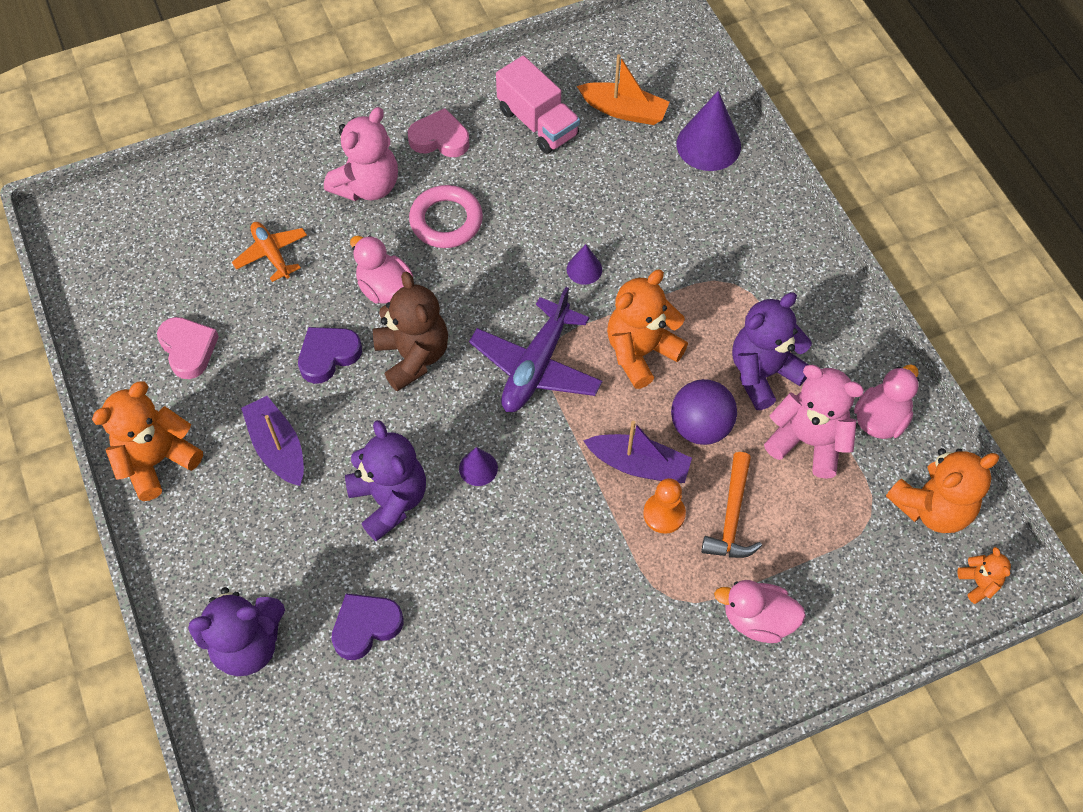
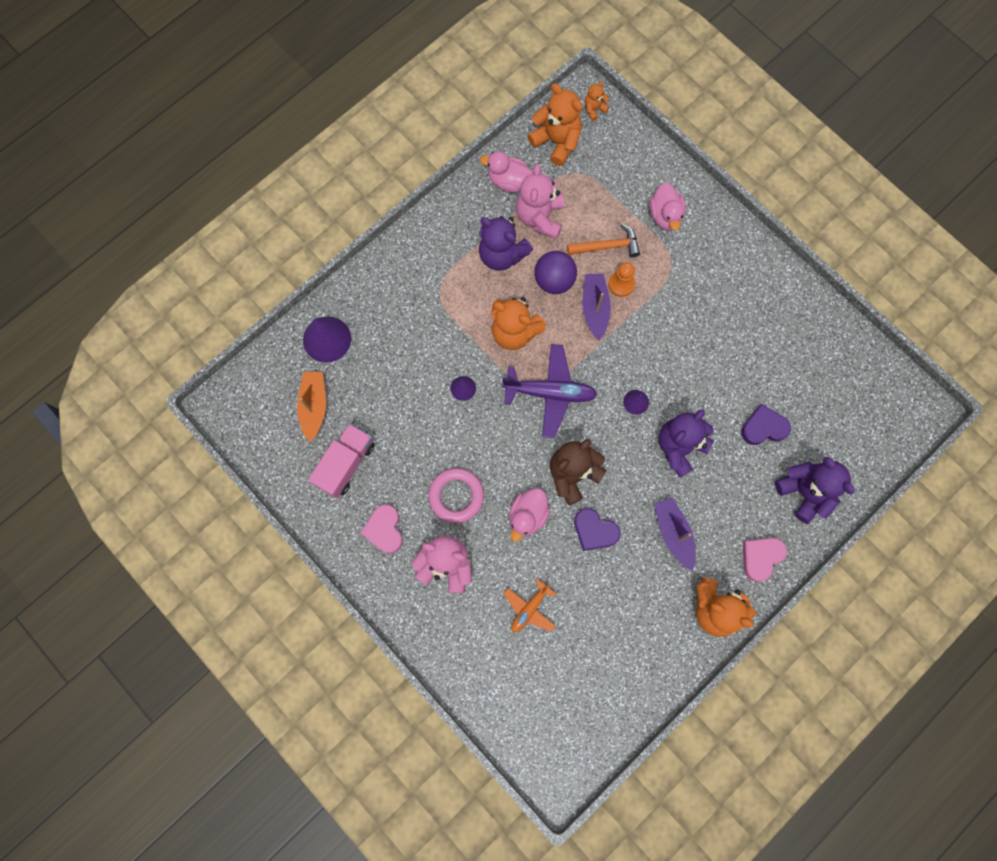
camera: 110 degrees left, 15 degrees up
pink heart [157,317,219,379] -> pink heart moved to [743,538,787,582]
purple boat [241,396,304,486] -> purple boat turned 120 degrees clockwise [654,497,696,571]
purple heart [331,593,404,660] -> purple heart turned 135 degrees clockwise [741,404,791,445]

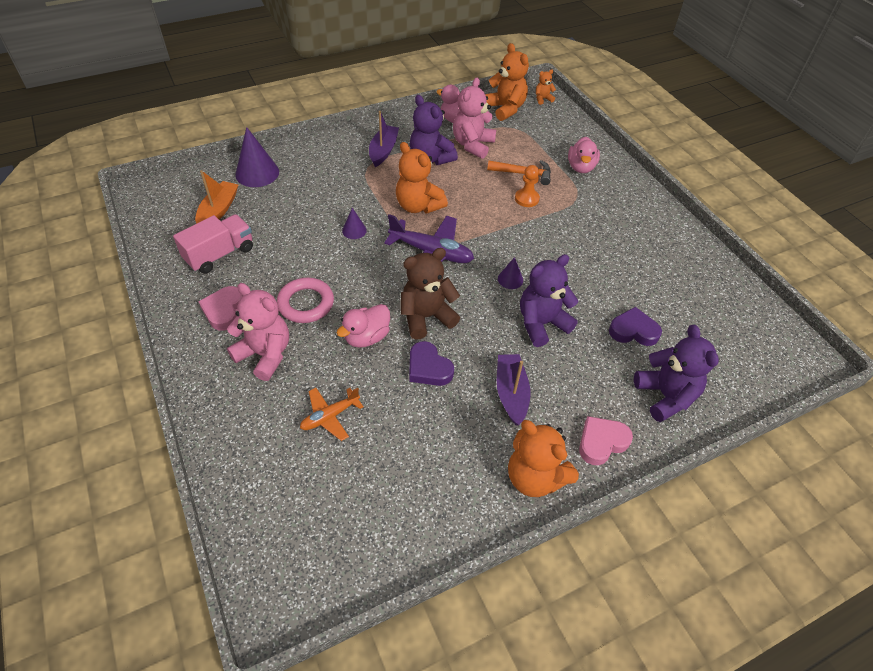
camera: 15 degrees right, 25 degrees down
purple ball [534,251,577,294] -> none
purple boat [583,273,611,340] -> purple boat moved to [369,111,399,167]

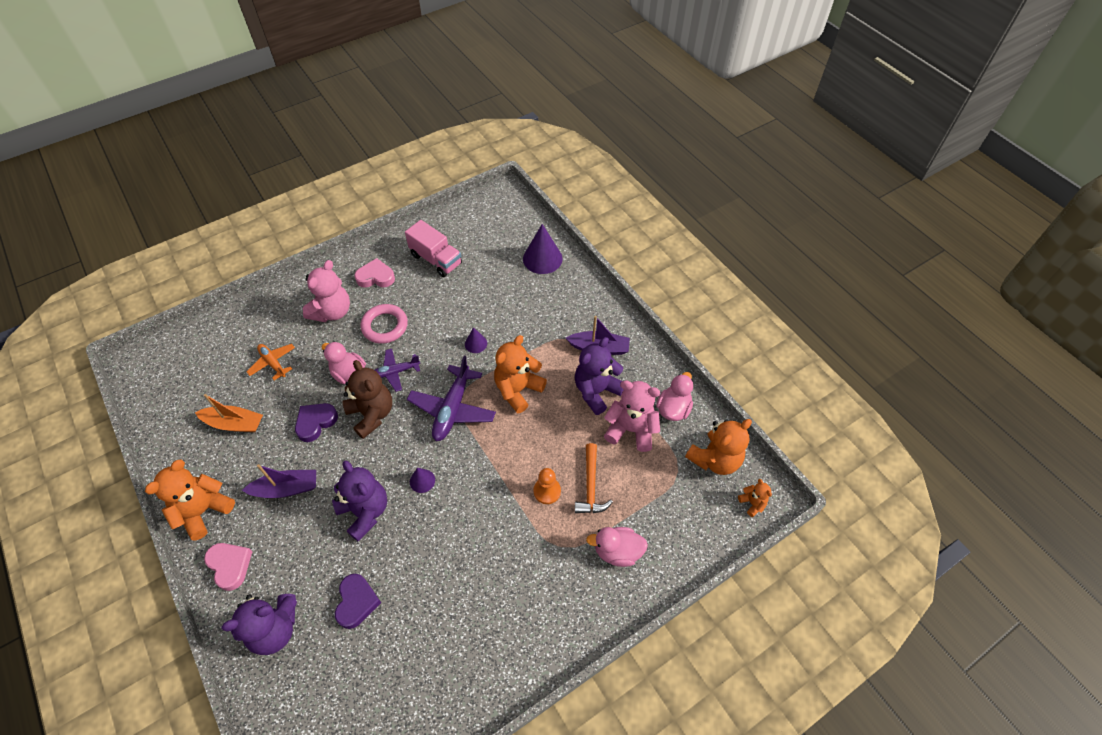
camera: 85 degrees right, 5 degrees up
orange boat [195,170,238,224] -> orange boat moved to [195,394,263,432]
none -> purple plane [375,349,420,392]

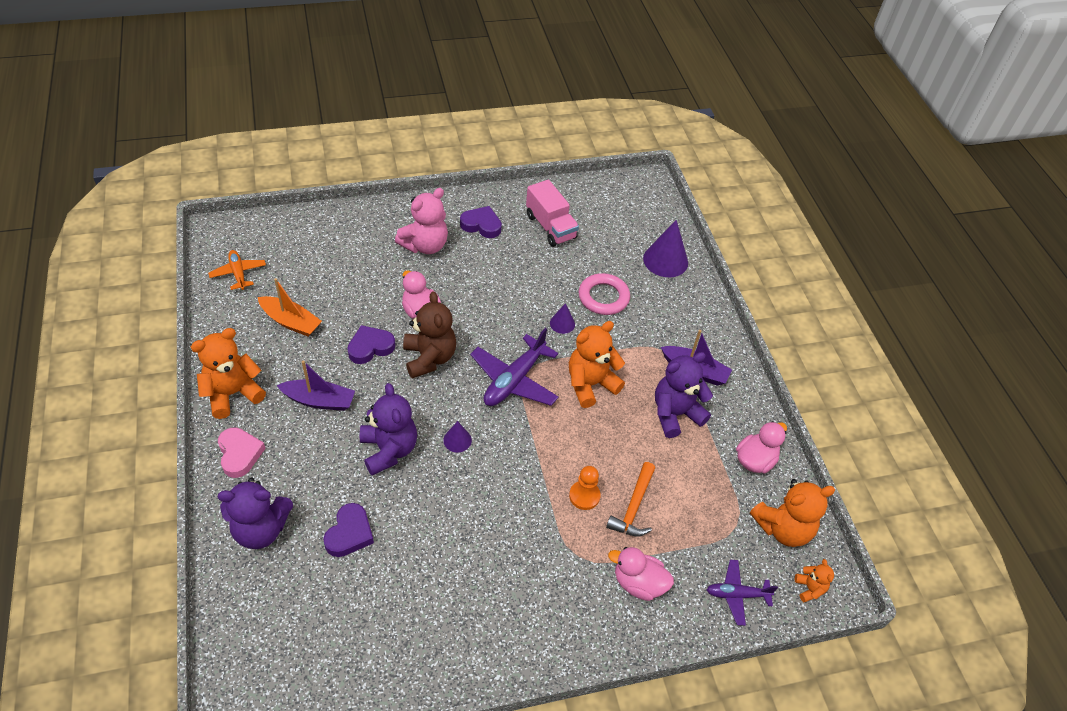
camera: 15 degrees right, 5 degrees down
orange plane [247,344,295,381] -> orange plane moved to [208,250,266,290]
pink heart [354,258,395,288] -> purple heart [460,206,502,238]
pink ring [360,304,408,344] -> pink ring moved to [579,273,630,315]
purple plane [375,349,420,392] -> purple plane moved to [707,560,778,626]
pink teddy bear [604,380,660,452] -> none

